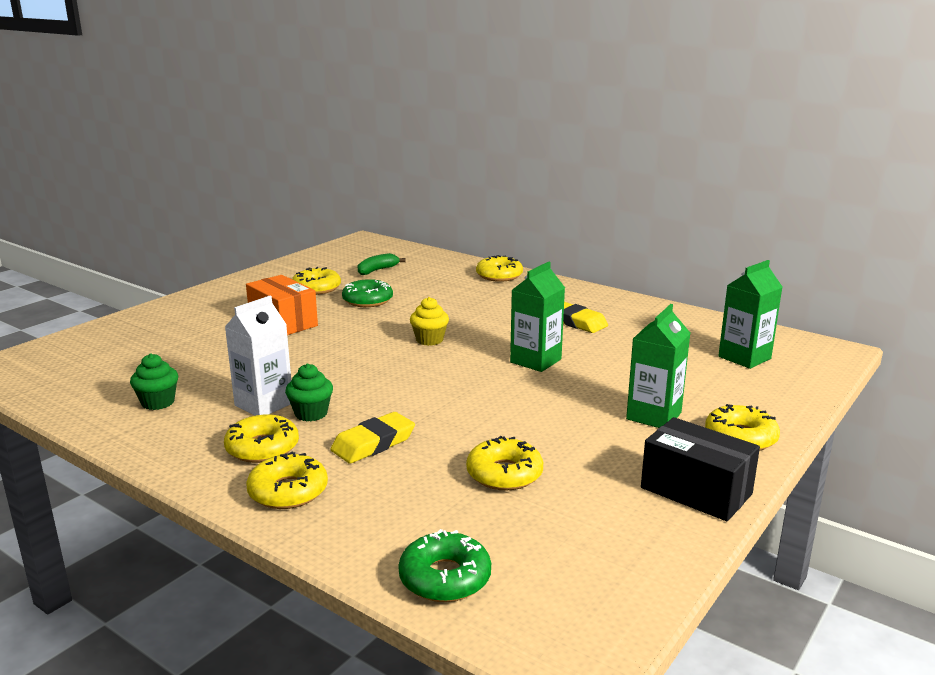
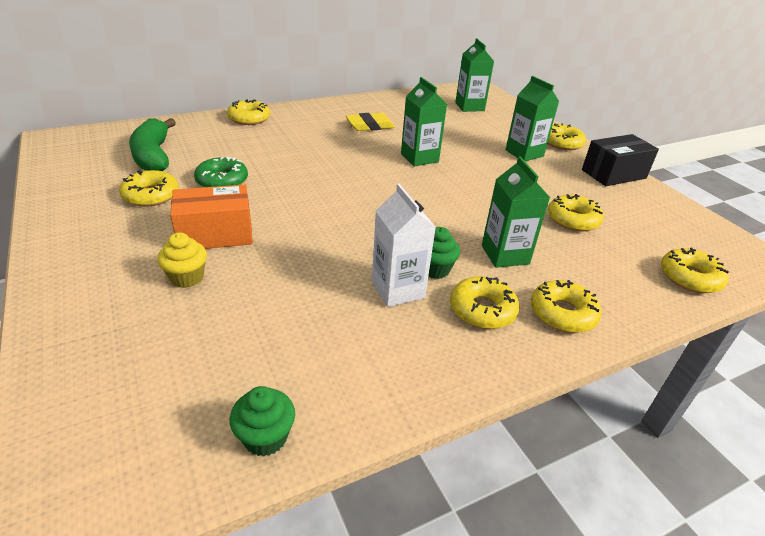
camera: 65 degrees left, 15 degrees up
green cupcake [130,353,178,410] -> green cupcake moved to [230,386,295,457]
yellow eraser [330,412,415,464] -> green carton [482,156,550,268]
green banana [357,253,406,275] -> green banana [129,118,176,171], size x1.77
green donut [398,529,491,602] -> yellow donut [661,248,729,293]
yellow cupcake [410,297,449,346] -> yellow cupcake moved to [157,232,207,288]

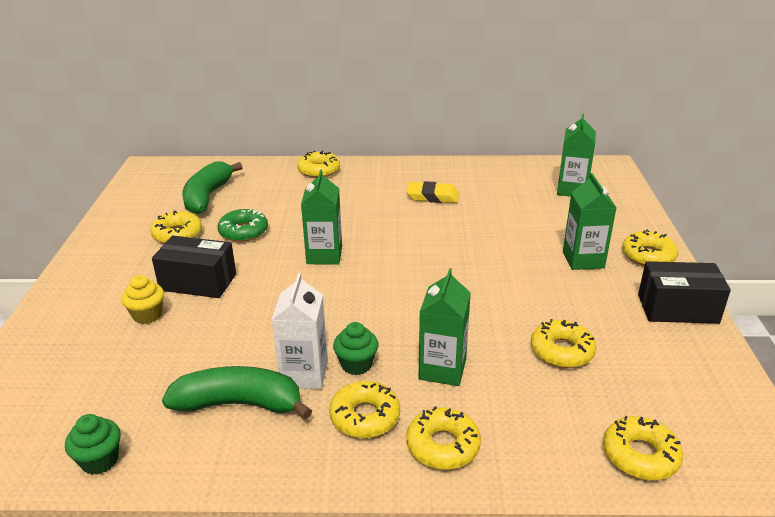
camera: 30 degrees right, 5 degrees down
orange box [170,185,253,249] -> black box [152,236,236,298]
green carton [401,77,447,166] -> green carton moved to [301,170,342,265]
none -> green banana [162,366,312,420]

